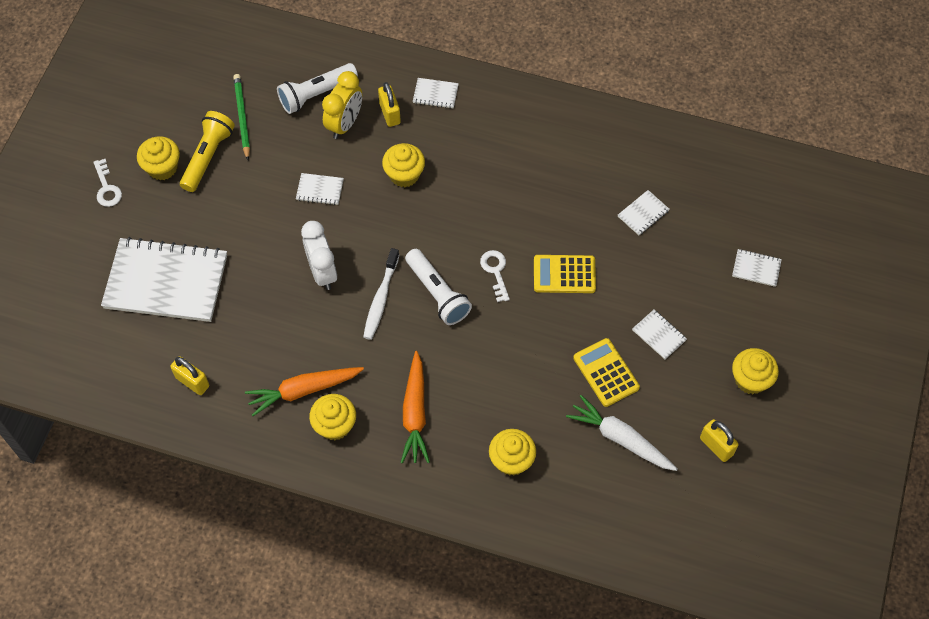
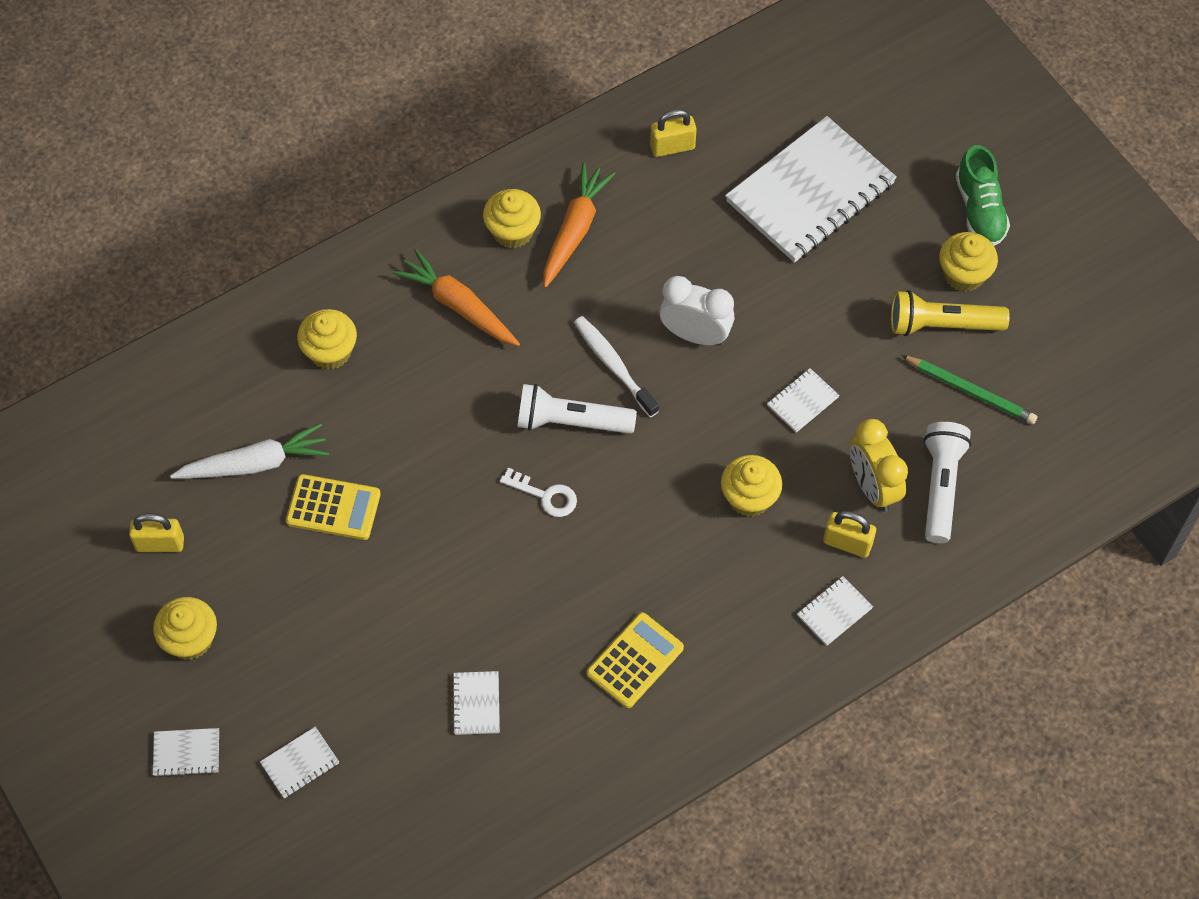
camera: 130 degrees right, 0 degrees up
white key [93,159,122,207] -> green shoe [956,145,1010,246]
yellow flashlight [180,111,235,192] -> yellow flashlight turned 120 degrees clockwise [891,290,1010,336]
yellow calculator [534,255,596,293] -> yellow calculator moved to [587,612,684,708]
white notebook [632,310,687,359] -> white notebook moved to [153,728,219,777]

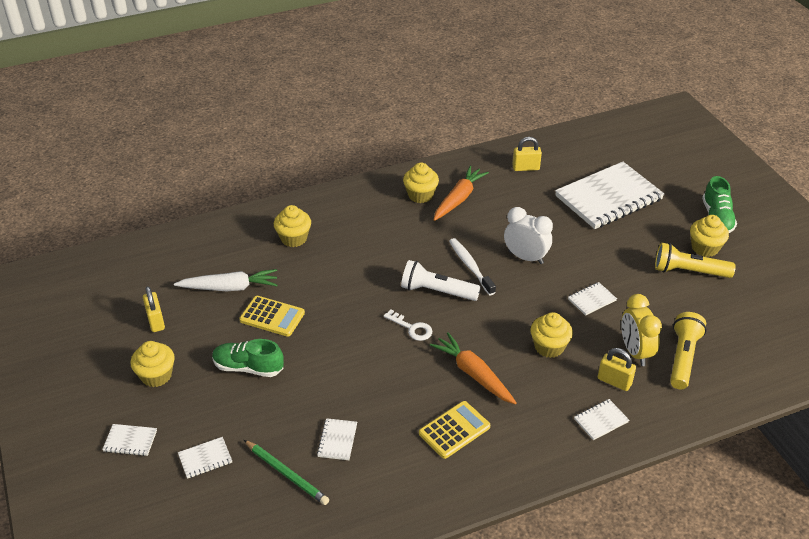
camera: 10 degrees right, 20 degrees down
yellow padlock [129,513,184,552] -> yellow padlock turned 60 degrees clockwise [143,286,165,332]
orange carrot [393,249,520,346] -> orange carrot moved to [430,332,517,404]
green pencil [901,355,1038,424] -> green pencil moved to [244,440,329,505]
white flashlight [924,422,971,543] -> yellow flashlight [670,312,707,389]
none -> green shoe [212,339,284,377]

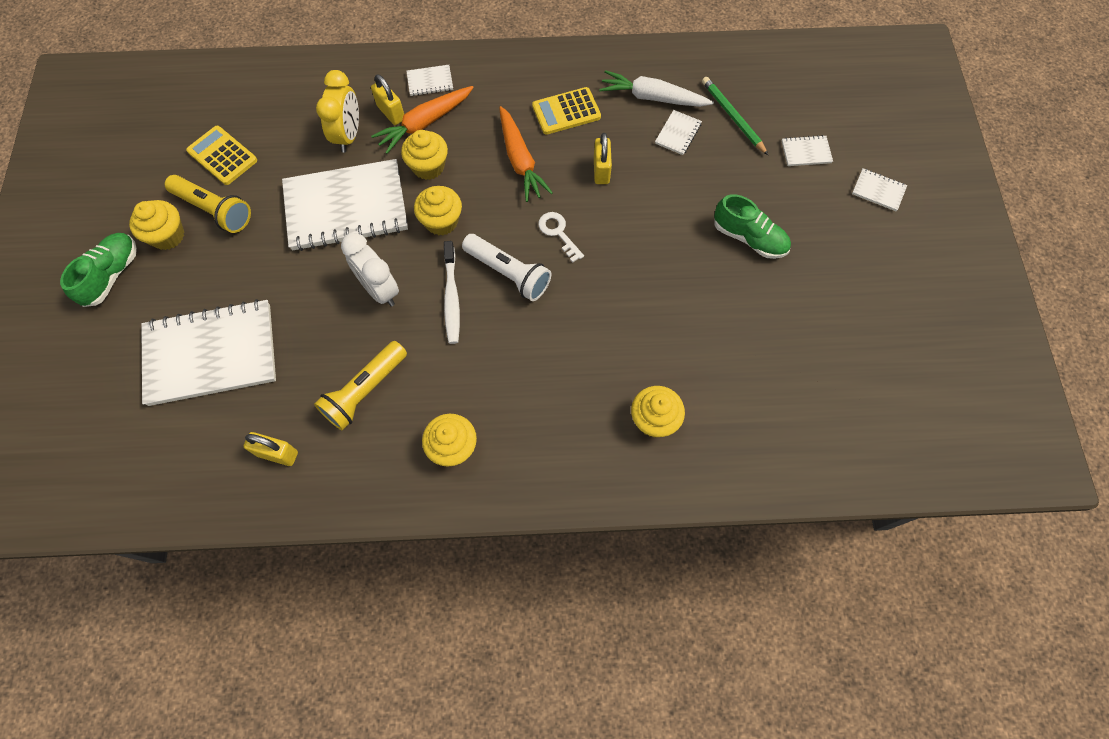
camera: 160 degrees left, 25 degrees up
yellow cupcake [130,341,175,387] -> yellow cupcake moved to [414,186,462,235]
yellow padlock [143,286,165,332] -> yellow padlock moved to [594,133,612,184]
white carrot [174,269,277,291] -> white carrot moved to [599,70,714,107]
yellow calculator [239,296,305,337] -> yellow calculator moved to [186,126,257,185]
orange carrot [434,166,489,221] -> orange carrot moved to [371,86,474,154]
white notebook [568,282,617,316] -> white notebook [282,159,408,251], size x2.47
yellow flashlight [670,312,707,389] -> yellow flashlight moved to [314,341,407,430]

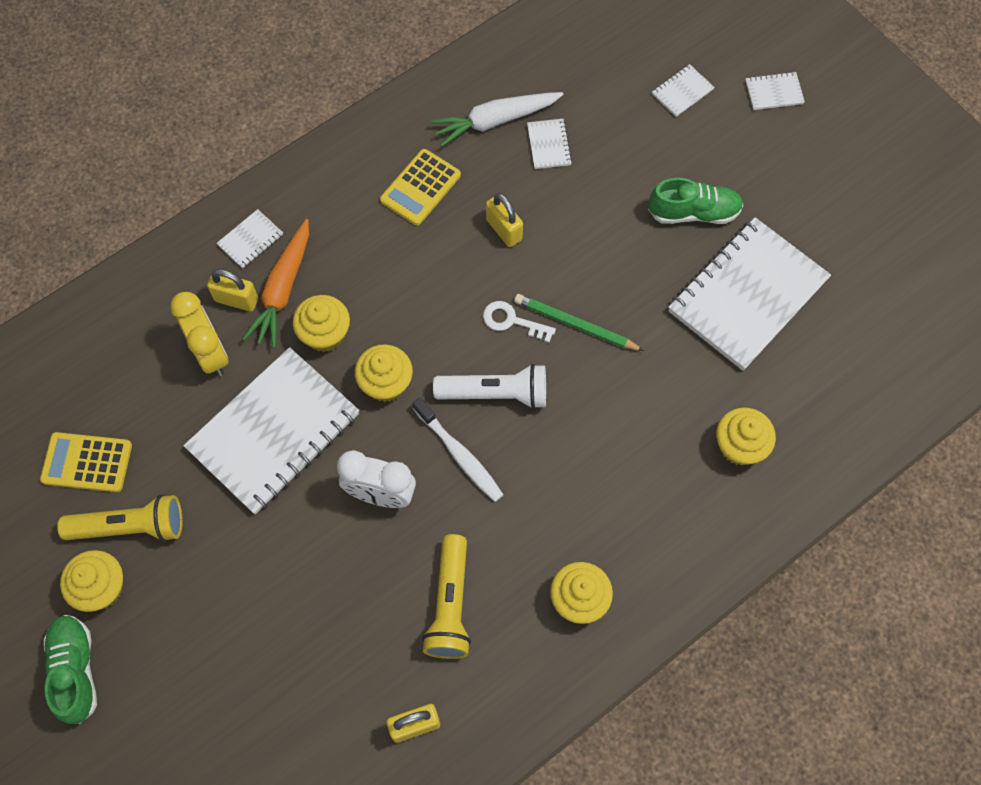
camera: 35 degrees left, 0 degrees up
white notebook [141,299,276,406] -> white notebook moved to [668,217,831,371]
orange carrot [499,106,553,202] -> none
green pencil [702,77,768,155] -> green pencil moved to [514,294,644,351]

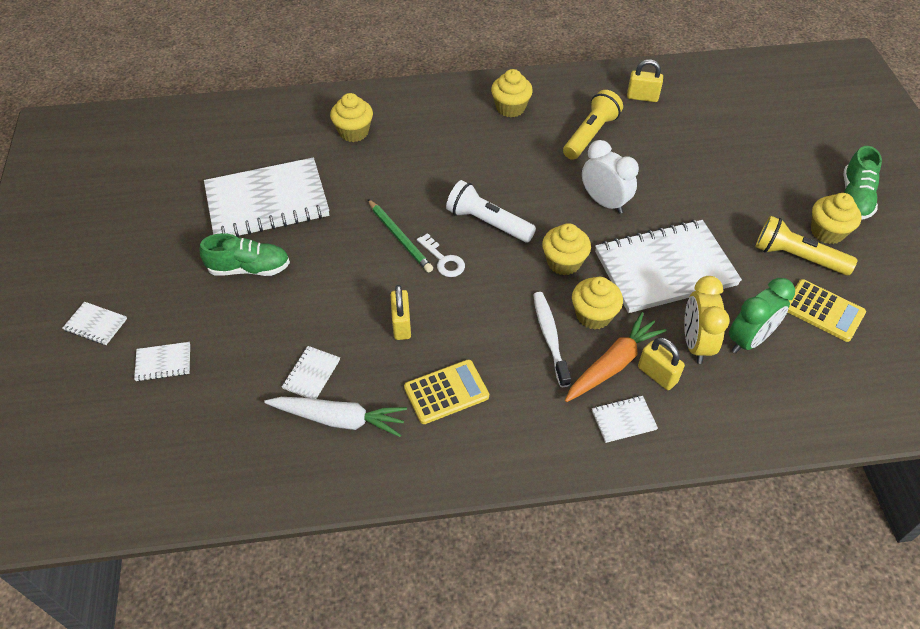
camera: 150 degrees left, 15 degrees down
white toothbrush [412,397,504,502] -> white toothbrush moved to [533,292,571,387]
green shoe [648,178,743,224] -> green shoe turned 150 degrees clockwise [200,233,290,276]
none -> green clock [729,278,795,354]

